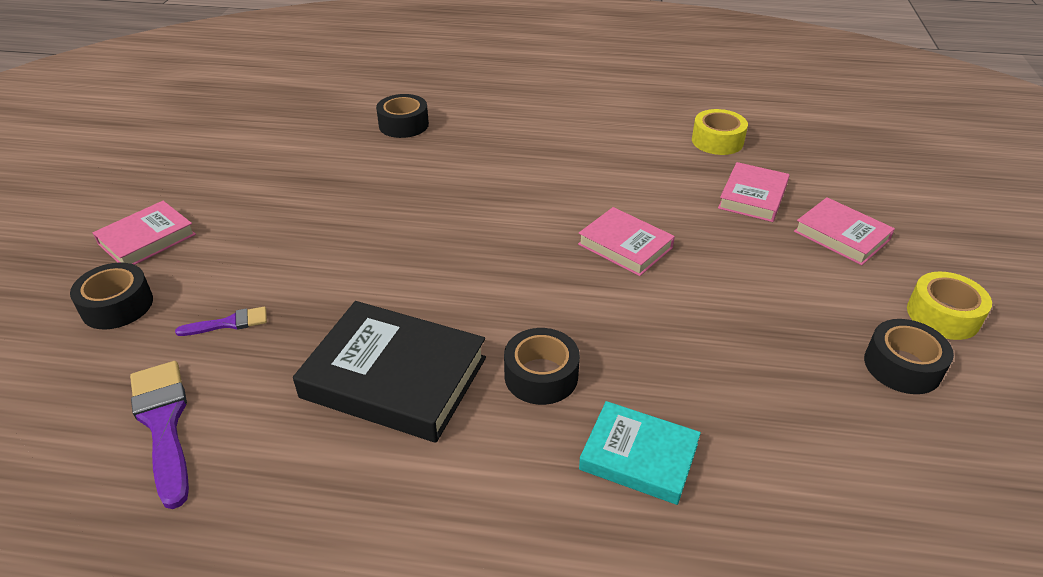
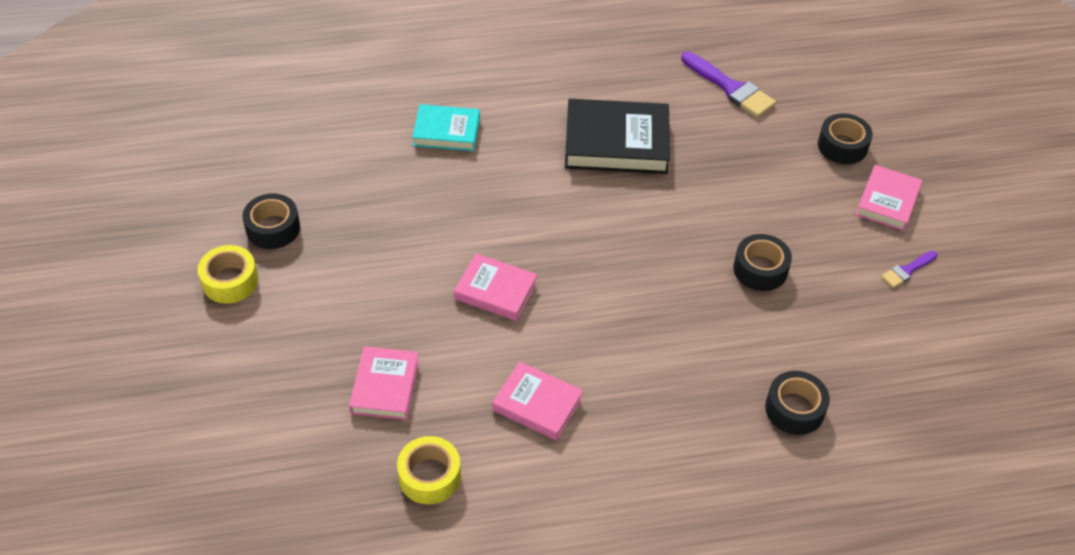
camera: 160 degrees right, 10 degrees up
purple brush [175,307,267,336] -> purple brush moved to [881,251,937,288]
black tape [504,328,580,405] -> black tape moved to [733,234,792,291]
pink book [794,197,895,265] -> pink book moved to [492,361,583,440]

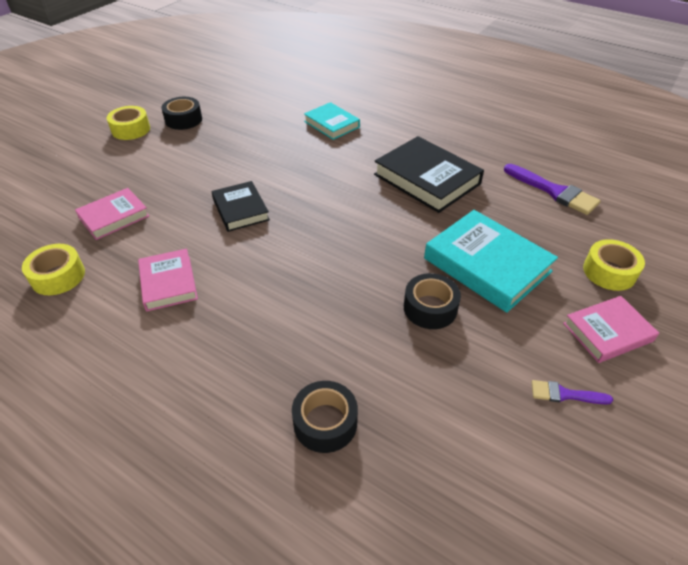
camera: 45 degrees right, 5 degrees down
pink book [454,253,538,321] -> black book [212,181,270,232]
purple brush [681,52,776,118] -> purple brush turned 45 degrees counterclockwise [504,164,601,215]
black tape [818,113,873,164] -> yellow tape [583,239,645,291]
none -> turquoise book [424,210,558,313]

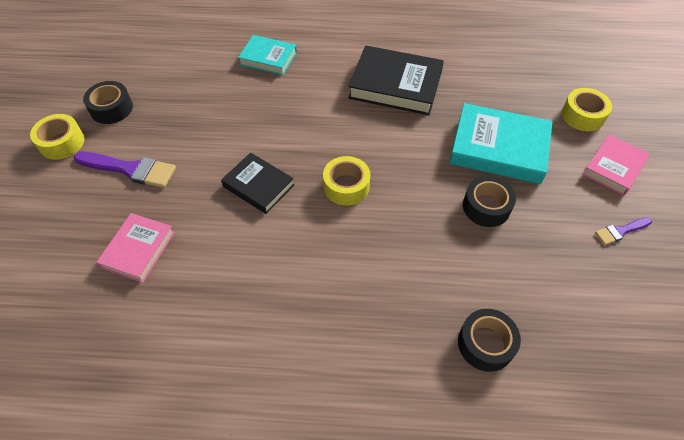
camera: 30 degrees left, 10 degrees up
yellow tape [22,244,85,295] -> yellow tape moved to [323,156,370,206]
pink book [138,249,198,311] -> none
purple brush [504,164,601,215] -> purple brush moved to [74,152,176,188]

